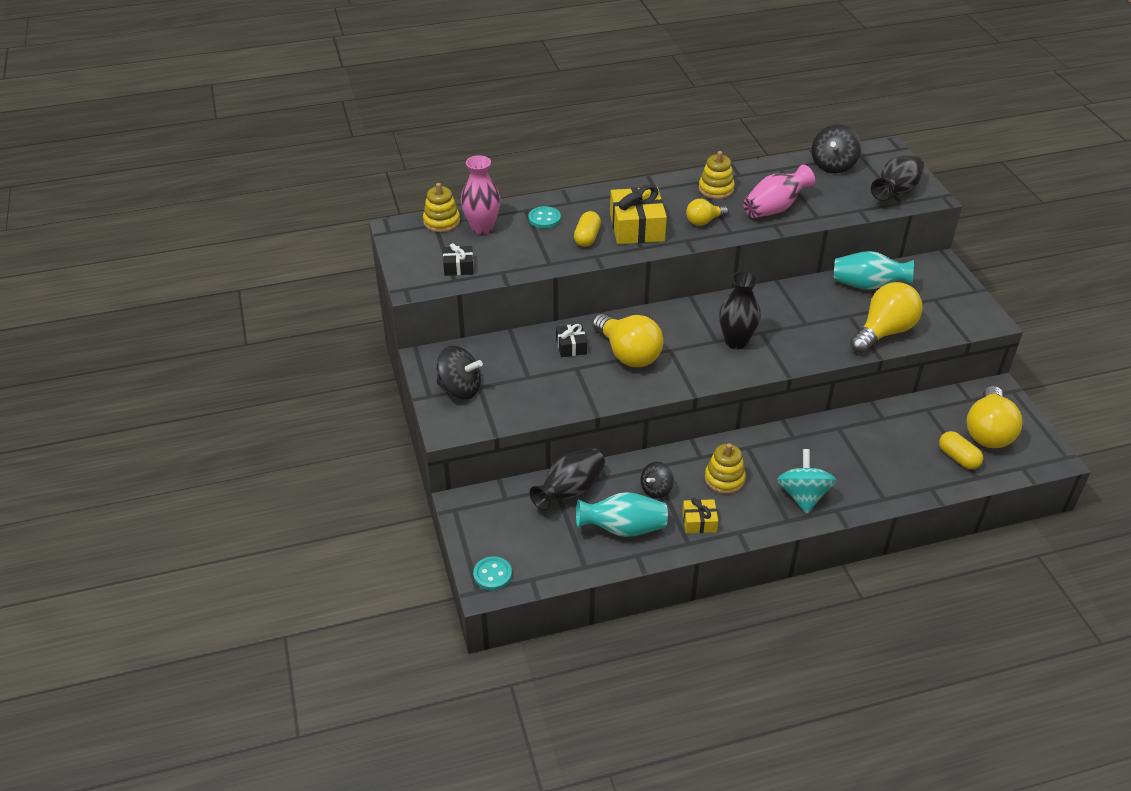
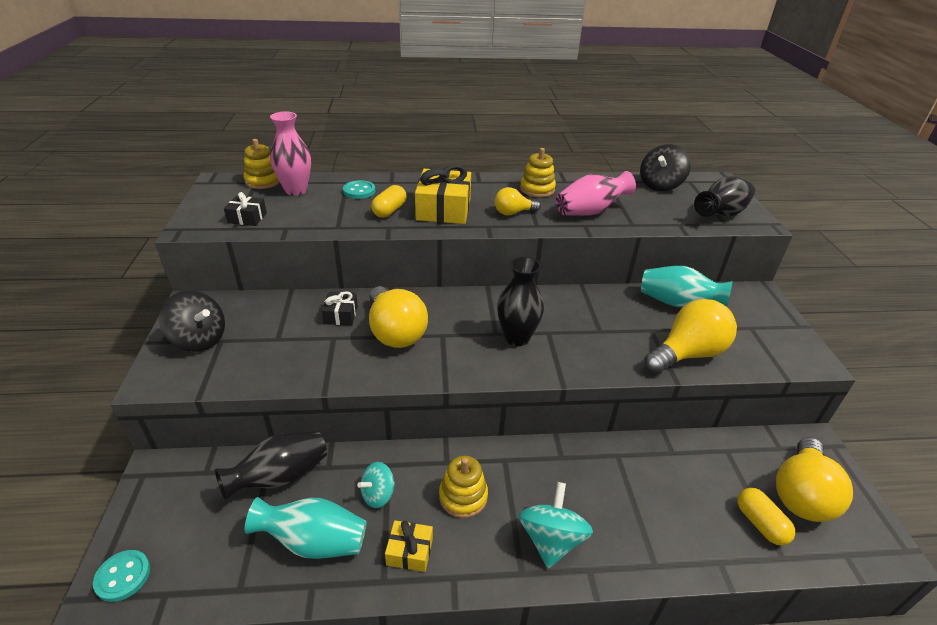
camera: 10 degrees right, 5 degrees down
black spinning top [641,462,674,498] -> turquoise spinning top [357,462,395,508]

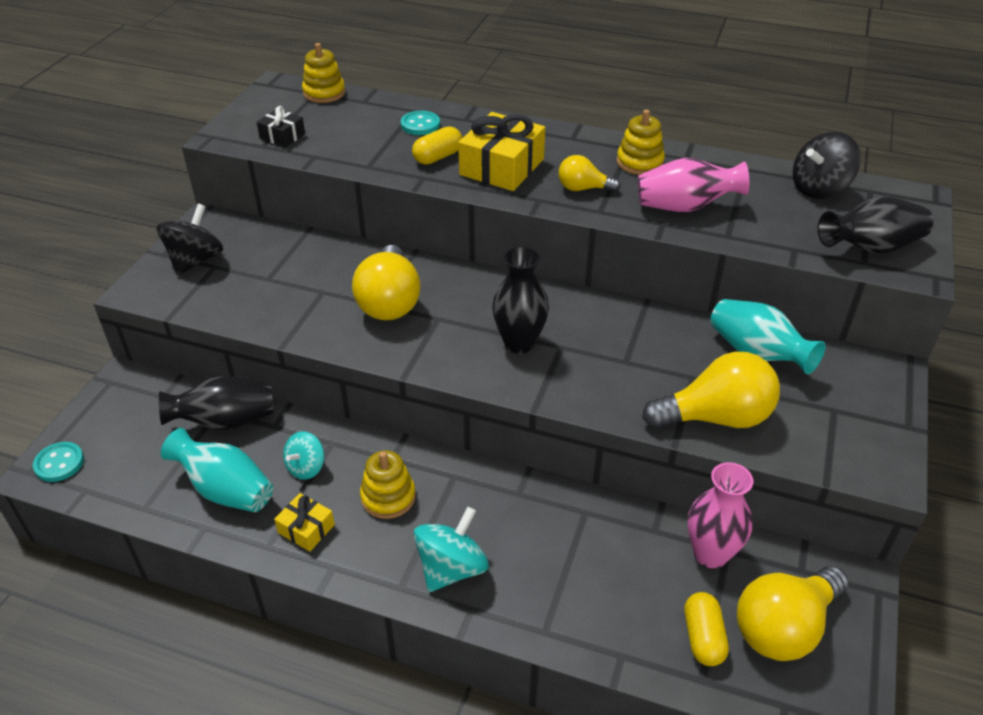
camera: 25 degrees right, 5 degrees up
black spinning top [159,291,225,352] -> black spinning top turned 120 degrees counterclockwise [156,204,223,275]
pink vase [270,111,311,196] -> pink vase moved to [688,462,753,568]
black gift [322,292,358,325] -> none
turquoise spinning top [357,462,395,508] -> turquoise spinning top turned 45 degrees counterclockwise [283,431,324,480]

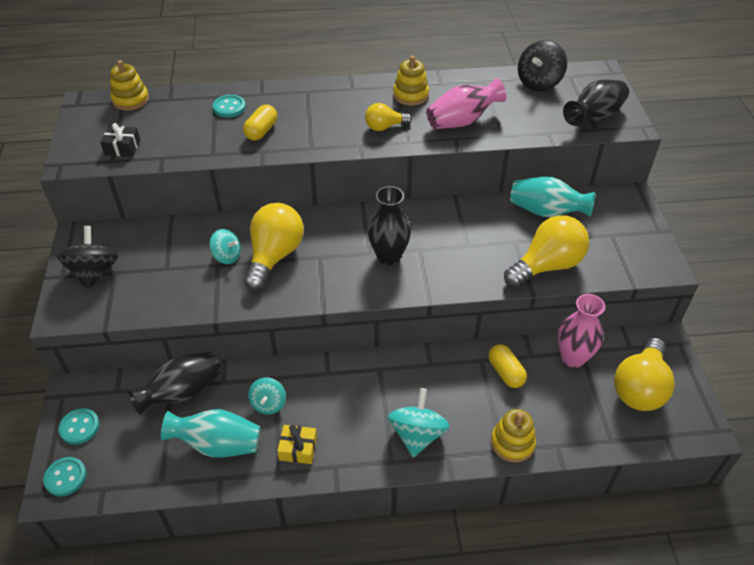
camera: 25 degrees left, 5 degrees up
yellow light bulb [352,245,421,320] -> yellow light bulb turned 135 degrees counterclockwise [244,203,304,291]
yellow stacking toy [360,451,416,519] -> yellow stacking toy moved to [491,409,536,462]
yellow gift [458,112,545,191] -> none
yellow capsule [685,592,729,666] -> yellow capsule moved to [488,344,527,388]
none -> turquoise button [59,408,100,445]
none -> turquoise spinning top [209,229,241,264]

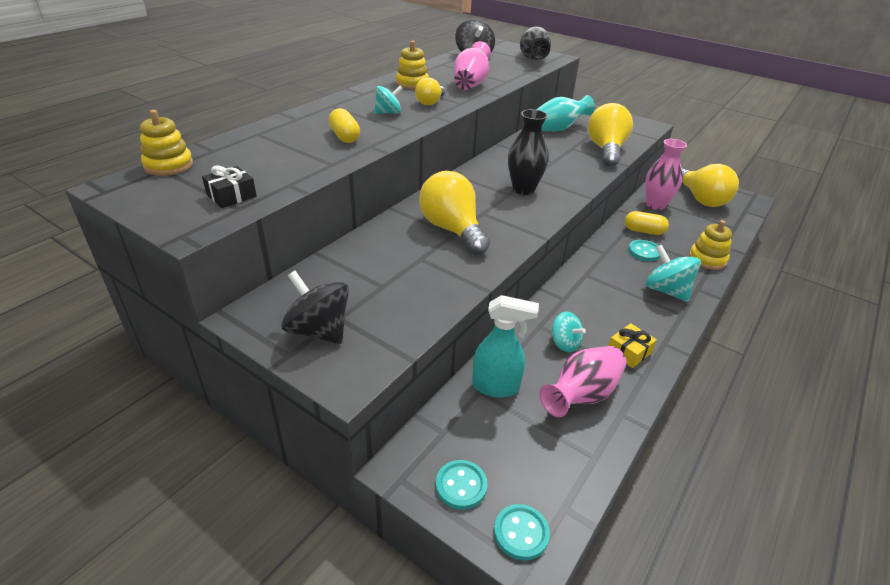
camera: 50 degrees left, 10 degrees down
black vase [128,351,221,415] -> turquoise spray bottle [472,295,539,398]
turquoise vase [161,409,261,458] -> pink vase [539,346,627,417]
turquoise spinning top [209,229,241,264] -> turquoise spinning top moved to [374,86,403,114]
turquoise button [213,95,246,118] -> turquoise button moved to [628,240,660,261]

